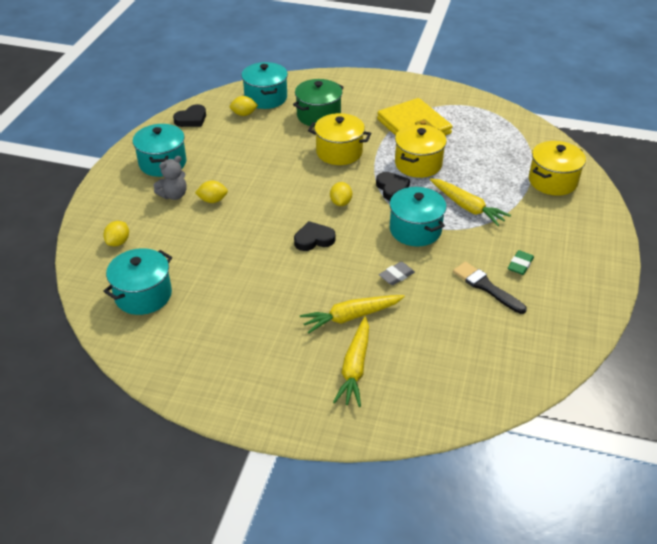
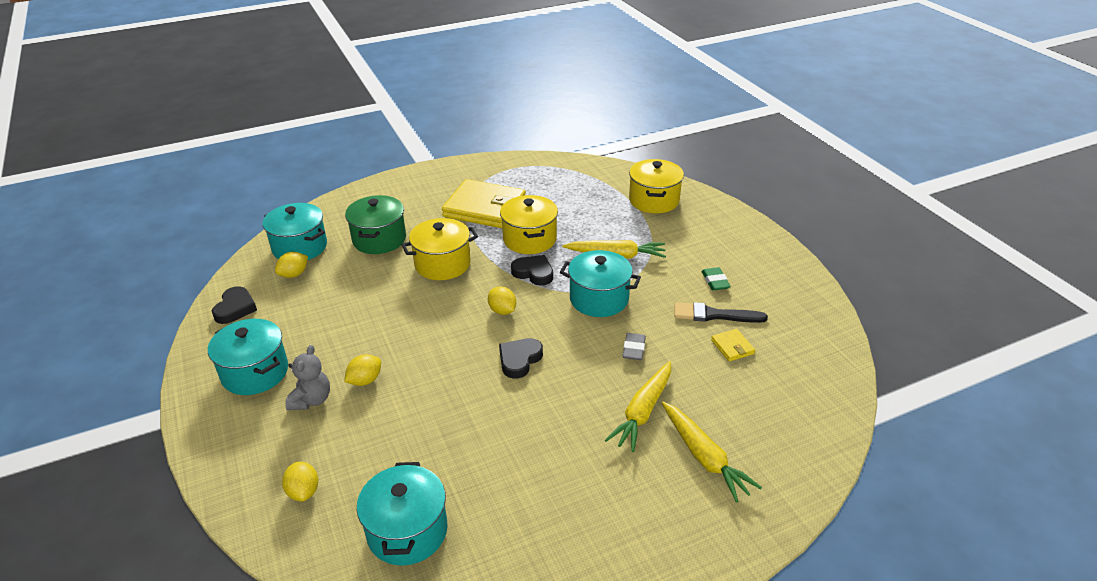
camera: 40 degrees left, 5 degrees down
none -> yellow wallet [711,329,755,361]

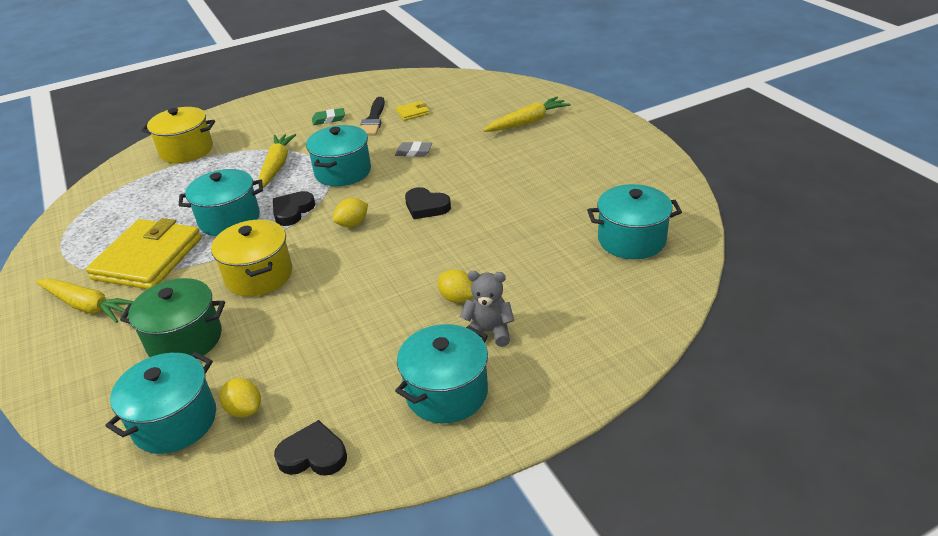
camera: 90 degrees left, 0 degrees up
yellow lemon [282,462,318,501] -> none
yellow pot [500,195,558,254] -> turquoise pot [179,169,263,236]
yellow carrot [605,361,671,452] -> yellow carrot moved to [36,279,134,323]

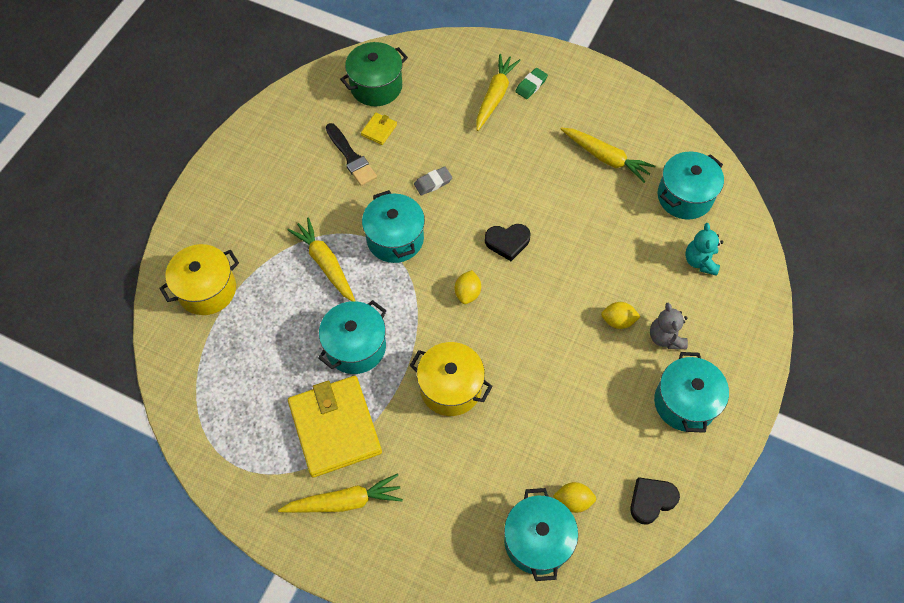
camera: 40 degrees left, 25 degrees up
green pot [120,278,225,359] -> green pot moved to [340,42,408,106]
black heart [273,191,315,226] -> none
green eraser [312,108,345,125] -> green eraser moved to [515,68,548,99]
grey teddy bear [460,271,514,347] -> grey teddy bear turned 75 degrees counterclockwise [650,303,688,349]
none -> yellow carrot [561,127,655,183]
none -> turquoise teddy bear [685,223,723,276]

